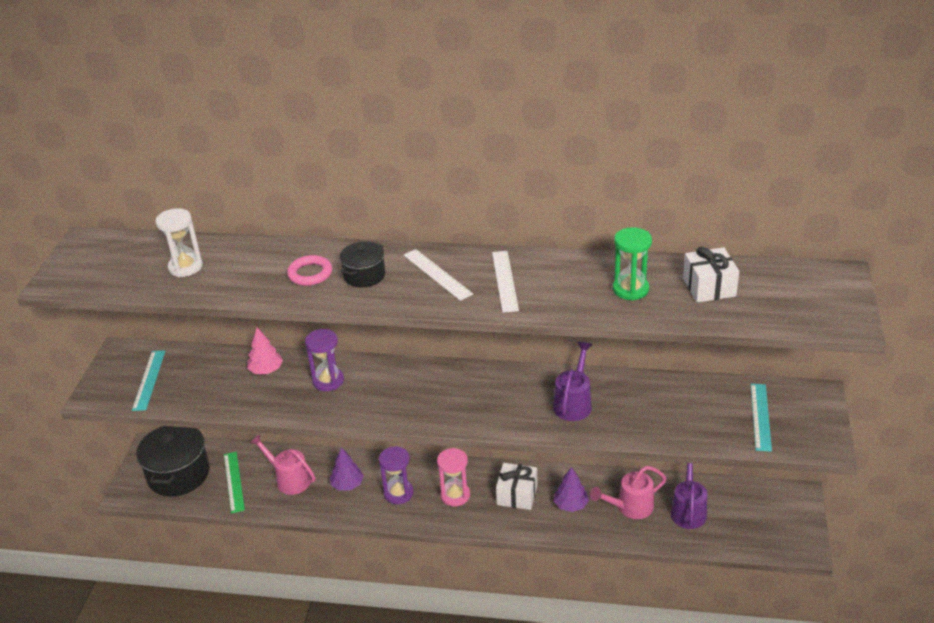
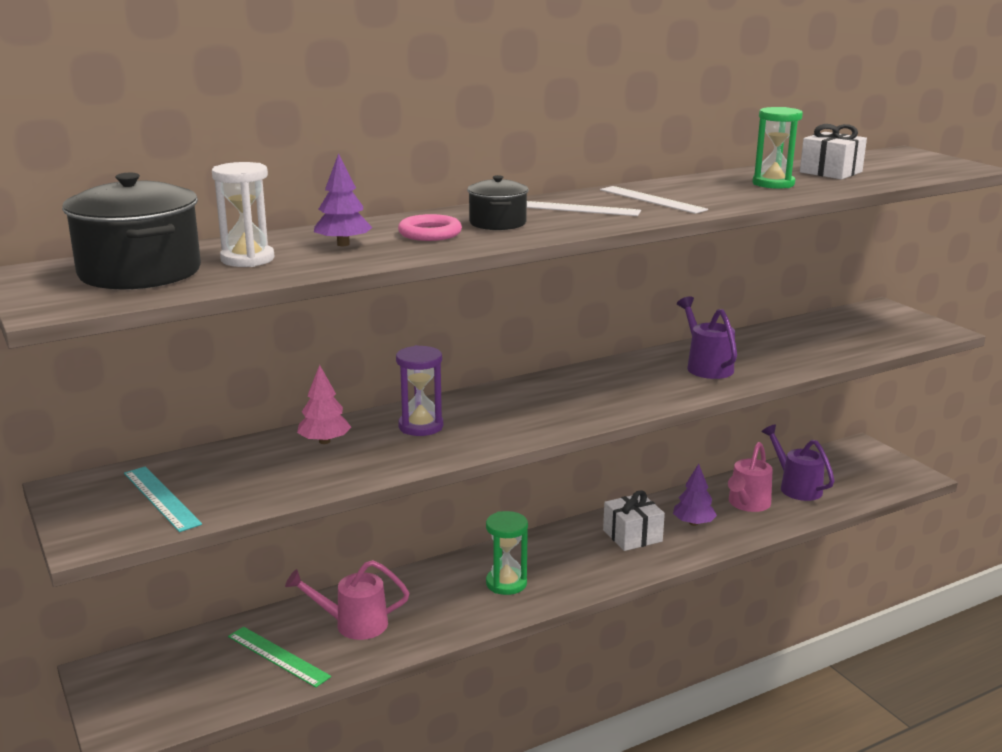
camera: 40 degrees left, 15 degrees down
black pot [136,426,210,496] -> black pot moved to [62,173,201,290]
purple tree [330,448,364,491] -> purple tree moved to [314,153,373,246]
purple hourglass [379,446,414,504] -> green hourglass [486,511,528,595]
pink hourglass [437,448,470,506] -> none
turquoise ruler [751,384,772,452] -> none

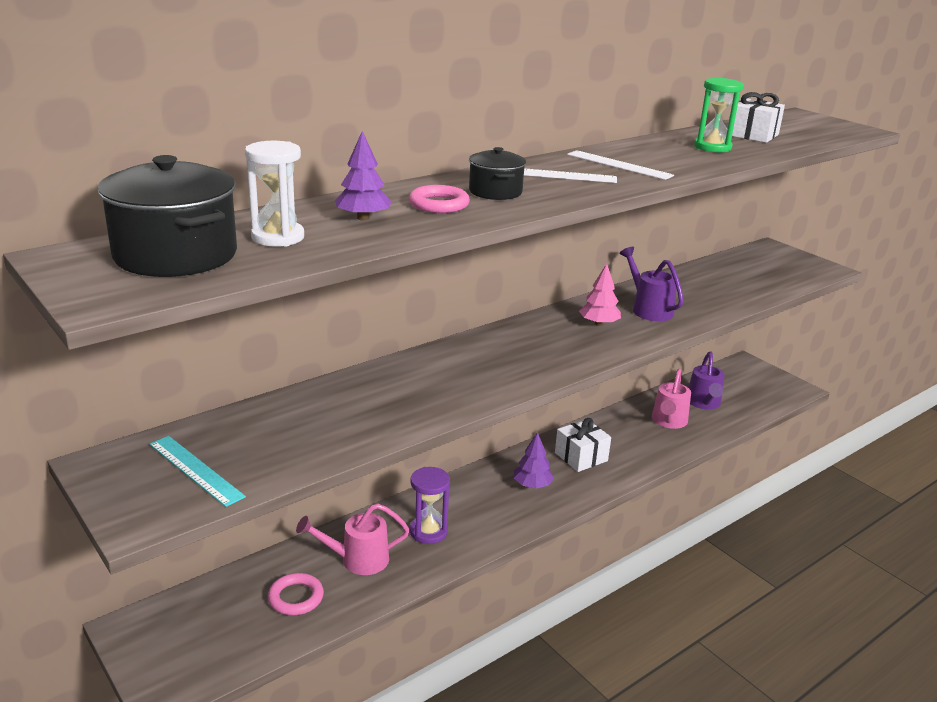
camera: 10 degrees left, 5 degrees up
green ruler [228,627,331,687] -> pink ring [268,573,324,615]
pink tree [297,365,351,444] -> pink tree moved to [579,264,621,326]
purple hourglass [396,345,443,436] -> purple hourglass moved to [410,467,450,544]
green hourglass [486,511,528,595] -> none
purple tree [673,464,717,526] -> purple tree moved to [514,432,554,488]
purple watering can [761,424,835,501] -> purple watering can turned 135 degrees counterclockwise [688,351,725,410]

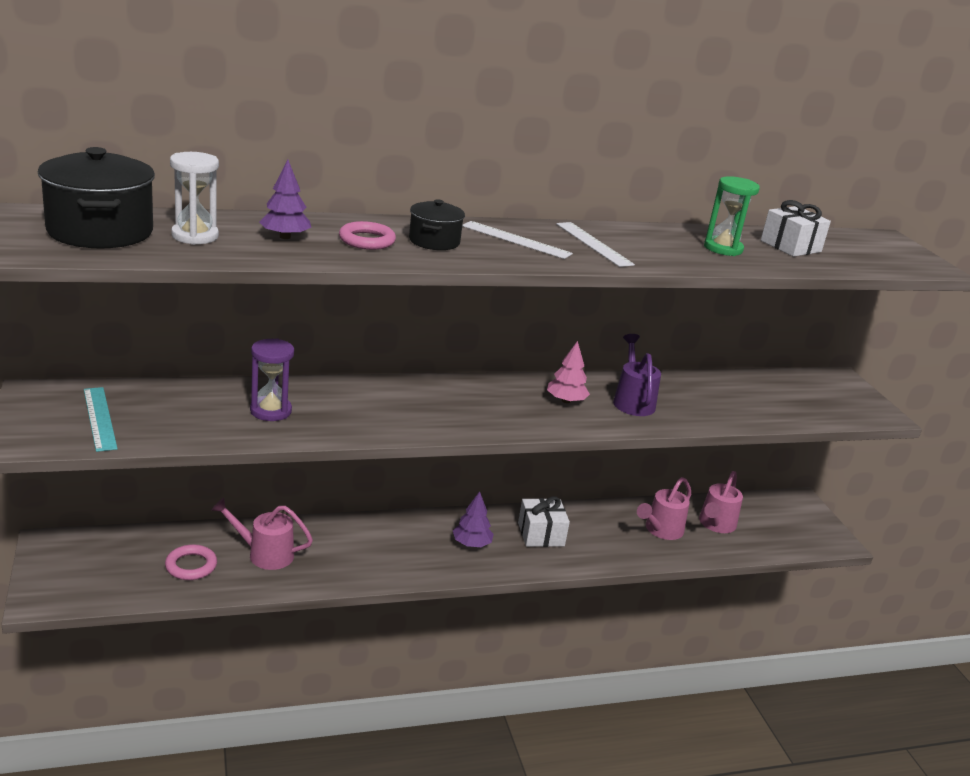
camera: 20 degrees right, 0 degrees up
purple hourglass [410,467,450,544] -> purple hourglass moved to [250,338,294,421]
purple watering can [688,351,725,410] -> pink watering can [699,471,743,533]

